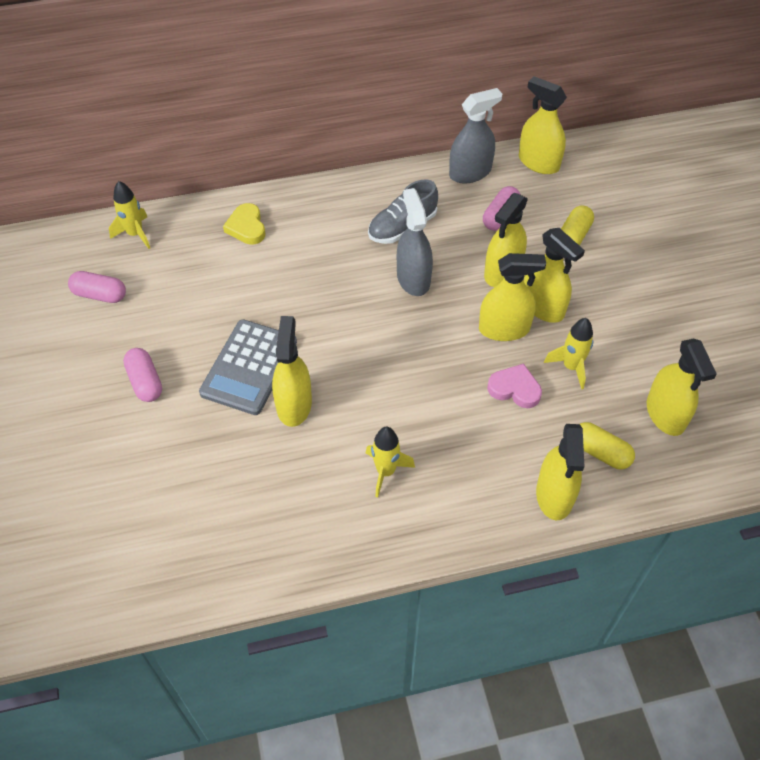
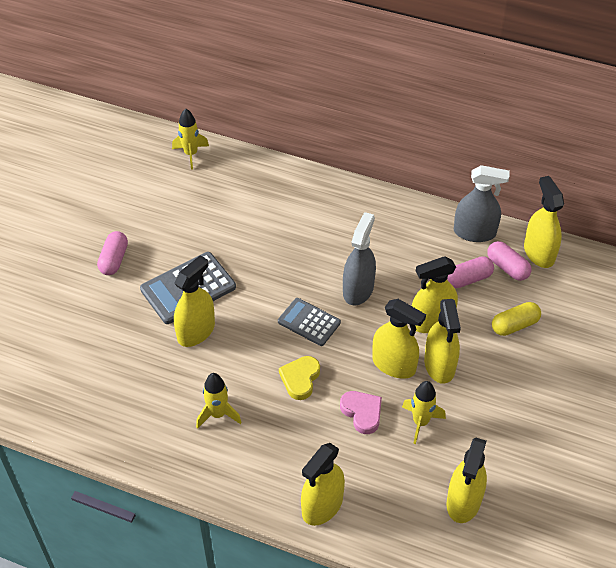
camera: 35 degrees right, 5 degrees down
pink capsule [68,271,126,303] -> pink capsule moved to [487,241,532,281]
yellow heart [223,203,265,245] -> yellow heart moved to [279,356,320,400]
grey shoe [368,179,438,244] -> none
yellow capsule [580,422,635,469] -> none
none -> grey calculator [278,298,341,346]

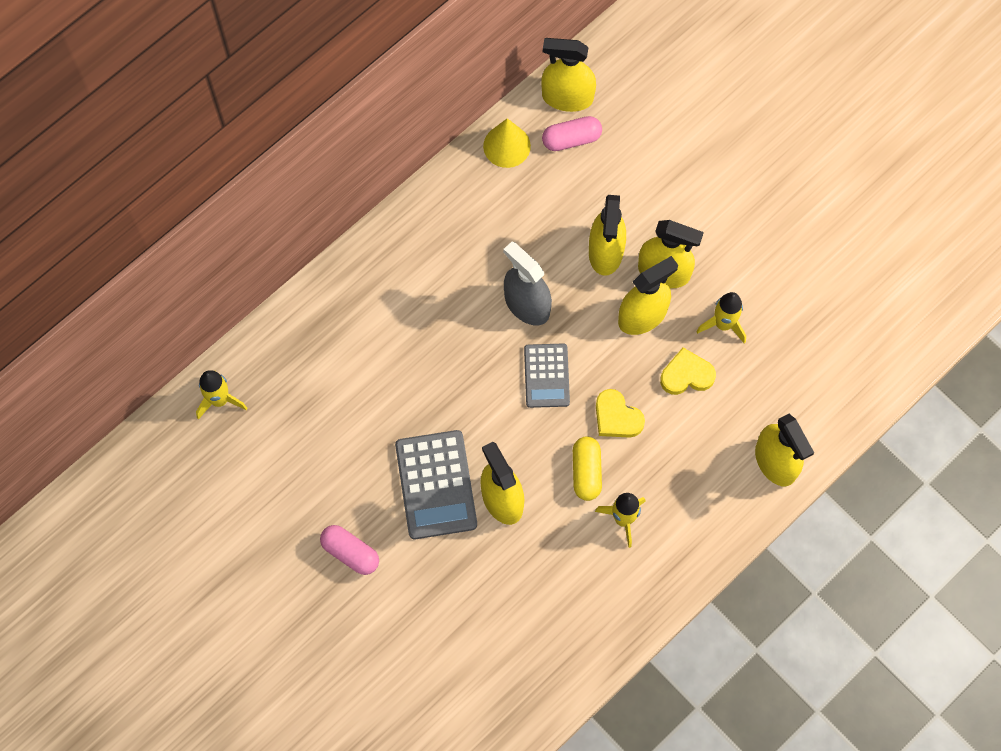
camera: 65 degrees left, 20 degrees up
grey calculator [278,298,341,346] -> grey calculator turned 60 degrees counterclockwise [524,343,570,408]
pink heart [340,391,382,434] -> yellow heart [660,348,716,395]
pink capsule [447,256,494,288] -> none
yellow spray bottle [447,437,487,523] -> none
grey spray bottle [454,165,510,242] -> yellow cone [483,118,531,168]
yellow capsule [492,302,541,336] -> yellow capsule moved to [573,436,602,501]

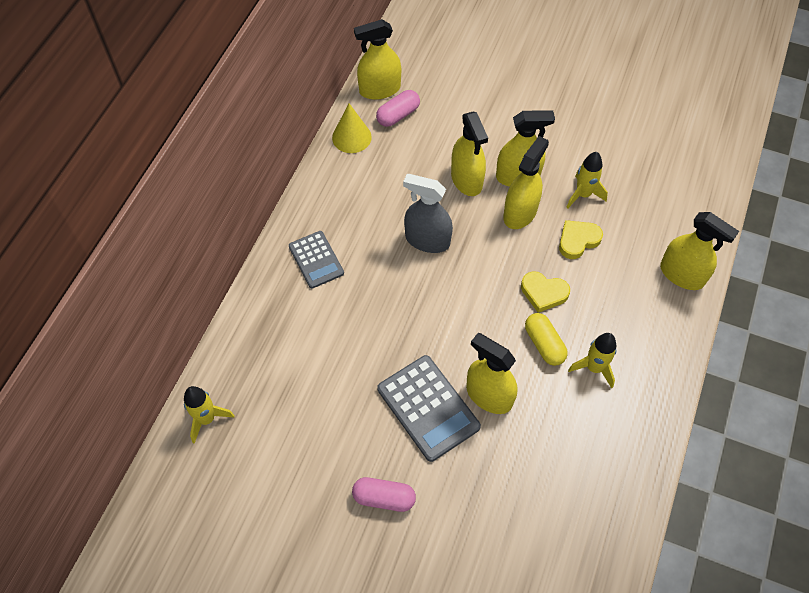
camera: 25 degrees left, 10 degrees down
grey calculator [524,343,570,408] -> grey calculator moved to [289,231,344,289]

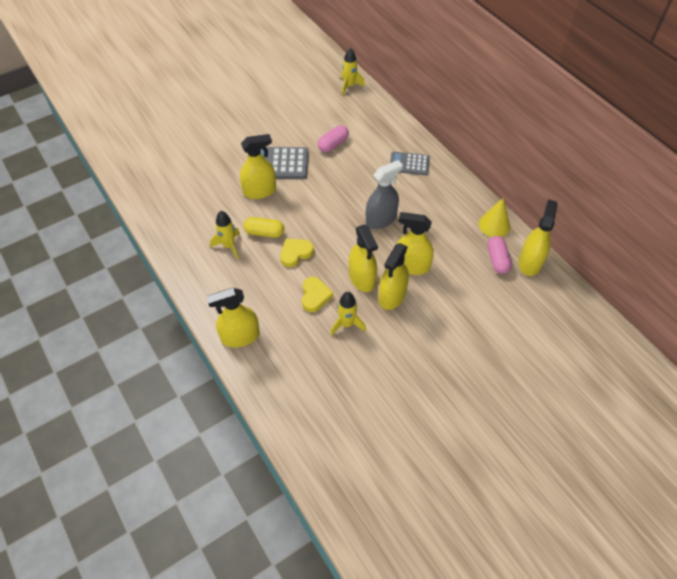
camera: 125 degrees right, 5 degrees down
pink capsule [352,477,416,512] -> pink capsule moved to [318,125,349,152]

